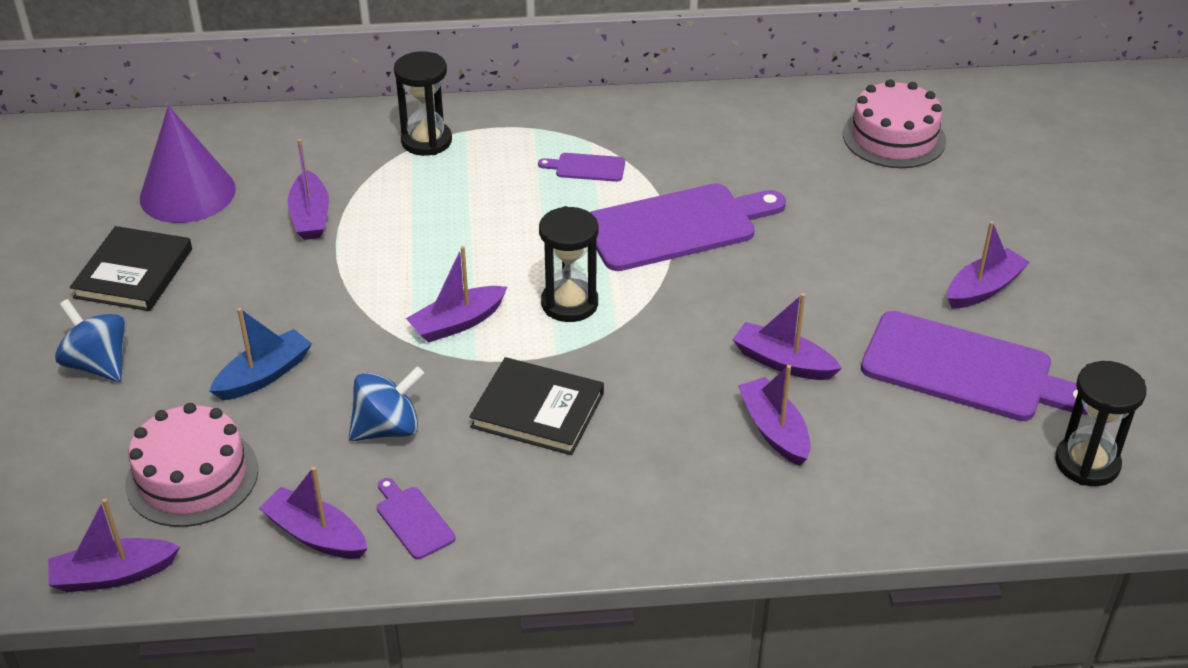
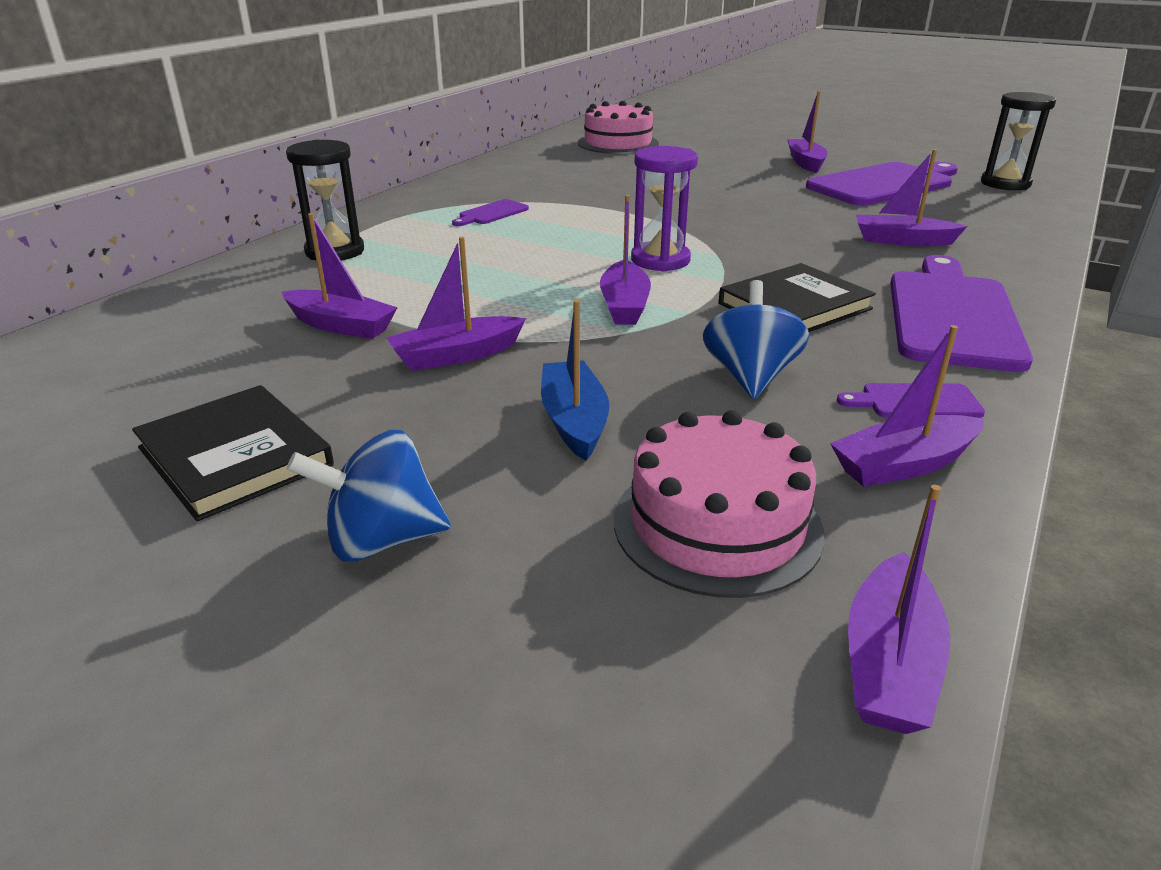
camera: 55 degrees left, 10 degrees down
purple cone [140,106,236,223] -> none
black hourglass [539,206,598,322] -> purple hourglass [631,146,698,272]
purple cutting board [590,184,786,271] -> purple cutting board moved to [890,255,1033,372]
purple boat [733,293,842,380] -> purple boat moved to [386,237,526,371]

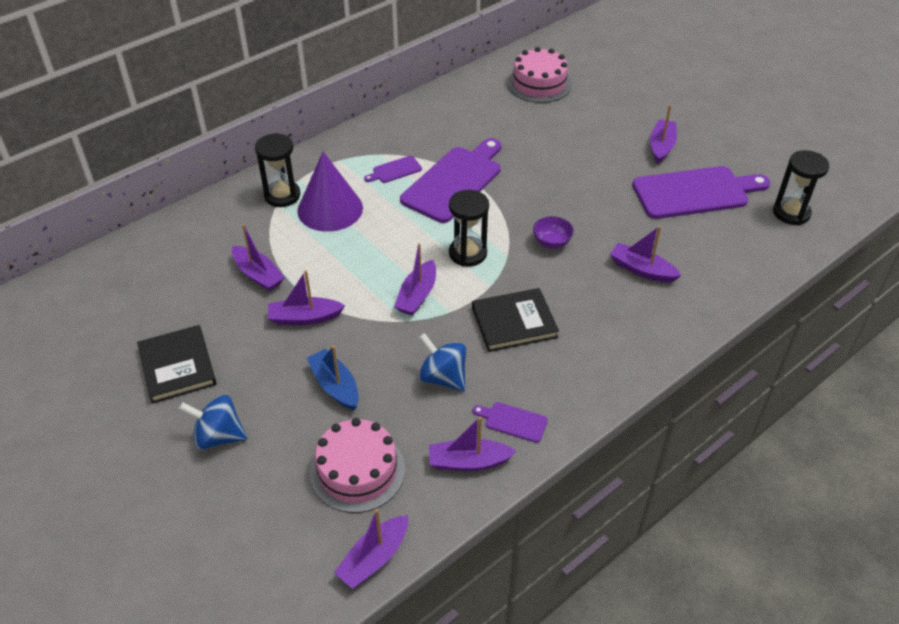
camera: 20 degrees right, 15 degrees up
blue boat [541,300,609,461] -> blue boat turned 45 degrees counterclockwise [307,345,359,410]
purple hourglass [631,146,698,272] -> black hourglass [449,190,489,267]
blue spinning top [703,280,809,399] -> blue spinning top turned 75 degrees counterclockwise [419,333,466,392]
purple cutting board [890,255,1033,372] -> purple cutting board moved to [400,138,501,223]
none -> purple cone [297,152,363,232]
none -> purple bowl [533,216,574,249]

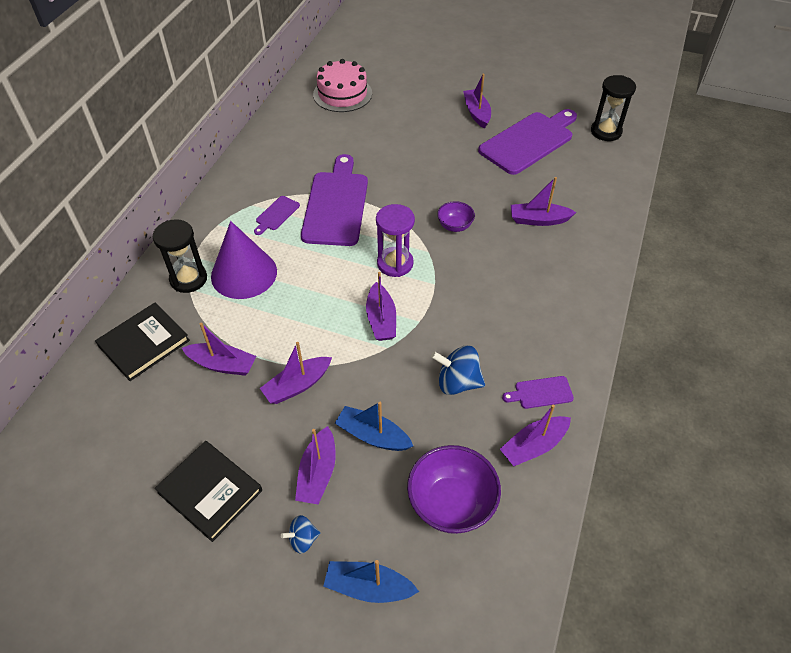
camera: 30 degrees left, 5 degrees up
blue spinning top [179,395,247,450] -> blue spinning top [281,515,320,554], size x0.58
pink cake [310,418,405,513] -> purple bowl [407,445,501,534]
purple boat [334,509,408,589] -> purple boat moved to [295,426,336,504]
black hourglass [449,190,489,267] -> purple hourglass [376,204,415,277]
black book [472,288,559,352] -> black book moved to [95,303,190,381]
none -> blue boat [323,560,419,603]

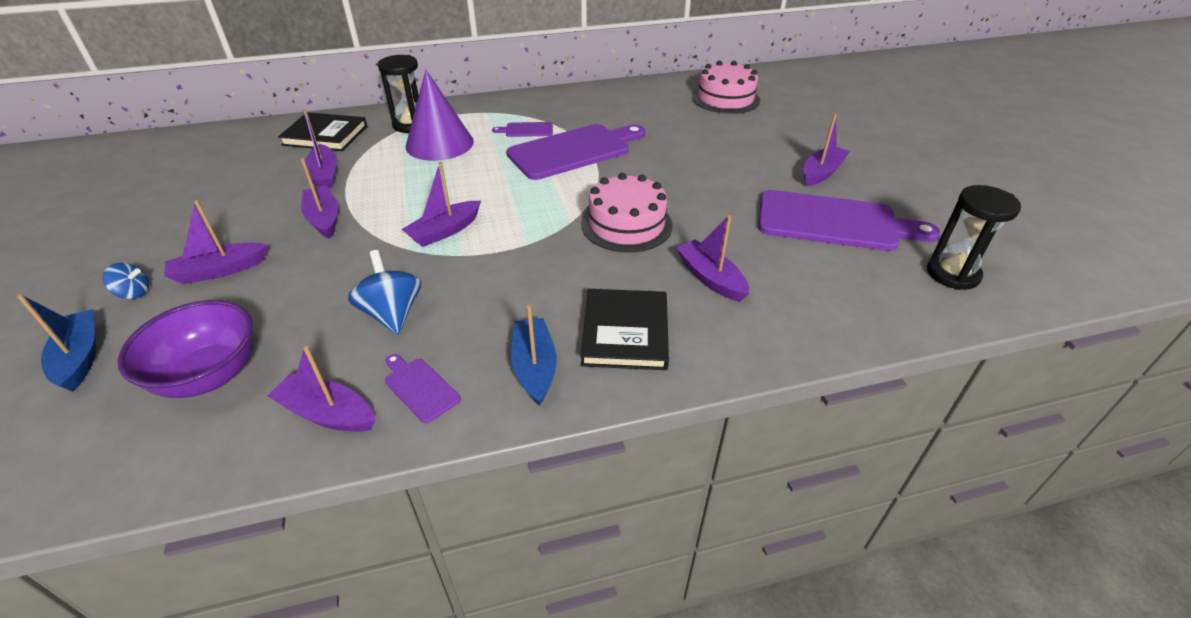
camera: 55 degrees right, 10 degrees down
black book [155,441,262,542] -> black book moved to [581,289,669,370]
purple boat [260,342,332,404] -> purple boat turned 45 degrees clockwise [301,158,338,239]
blue spinning top [281,515,320,554] -> blue spinning top turned 150 degrees clockwise [103,263,149,299]
blue boat [335,402,413,451] -> blue boat moved to [511,305,557,406]
purple hourglass [376,204,415,277] -> none
purple bowl [437,201,475,232] -> pink cake [581,173,673,253]

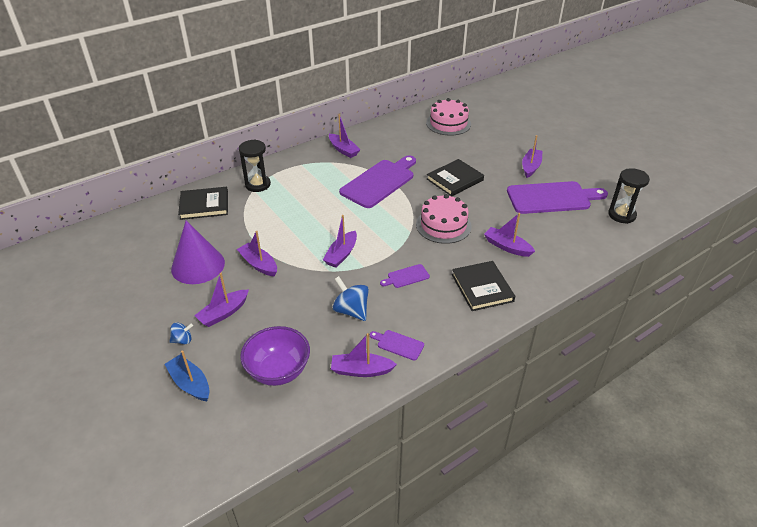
camera: 20 degrees left, 0 degrees up
purple boat [303,109,337,188] -> purple boat moved to [329,114,361,158]
purple cone [406,70,474,161] -> purple cone moved to [171,220,225,284]
purple cutting board [492,122,553,137] -> purple cutting board moved to [380,264,430,288]
blue boat [511,305,557,406] -> none
none -> black book [427,159,484,196]

